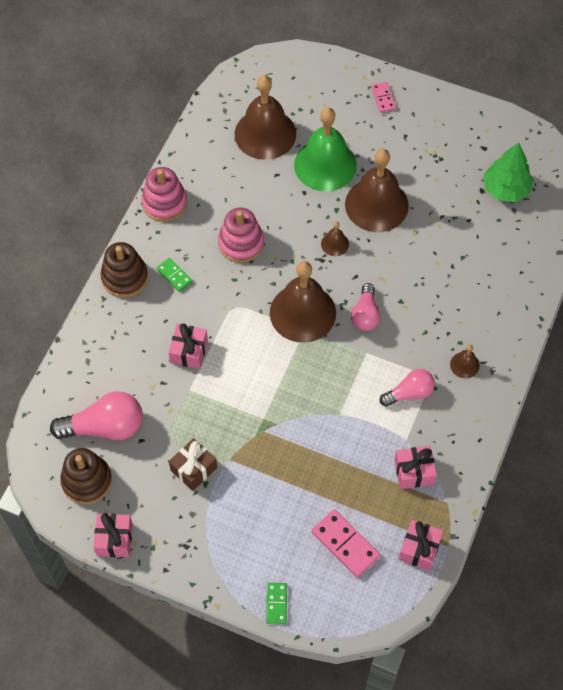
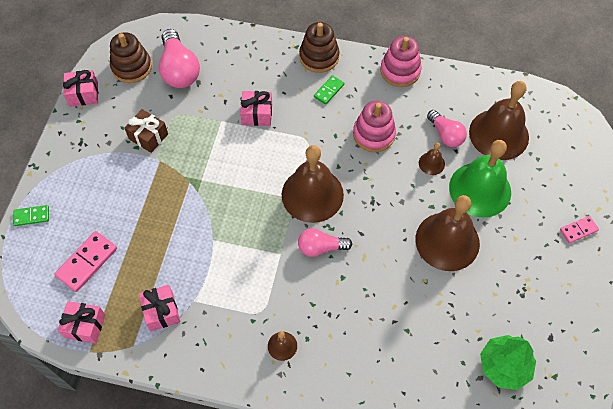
camera: 80 degrees right, 0 degrees up
brown bell [321,221,349,256] -> brown bell moved to [419,143,445,175]
pink light bulb [380,369,435,407] -> pink light bulb moved to [427,110,467,147]

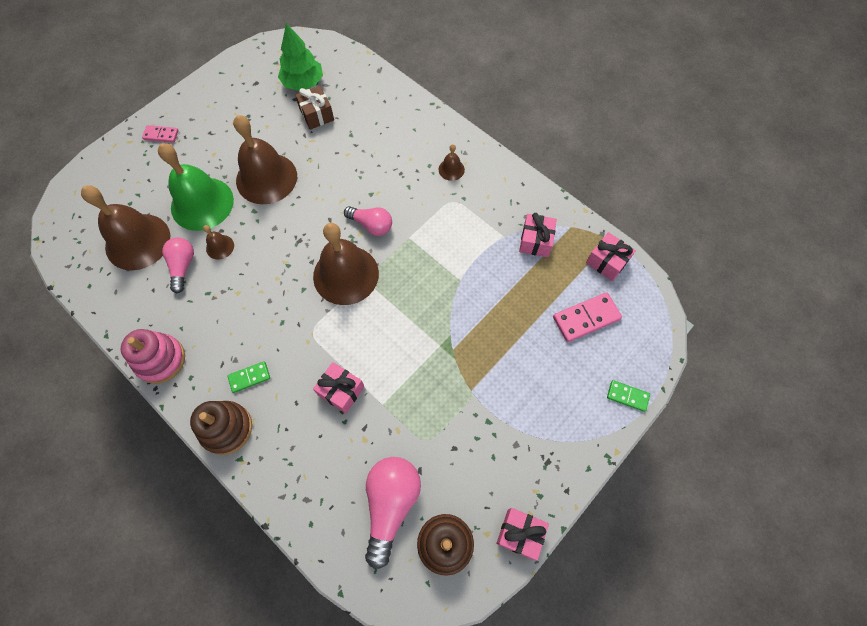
camera: 150 degrees left, 5 degrees up
brown gift [124,109,168,153] -> brown gift moved to [295,86,334,130]
pink stacking toy [353,101,396,152] -> none

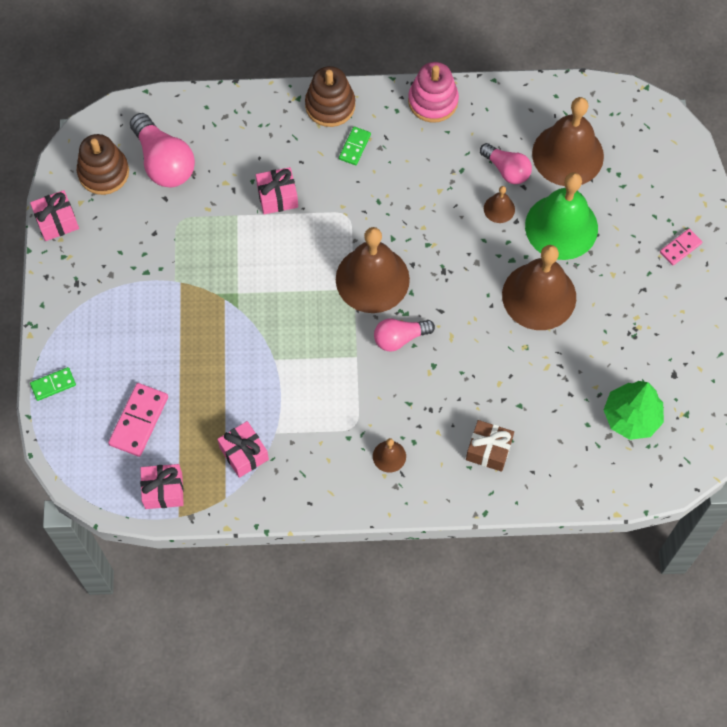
camera: 135 degrees right, 0 degrees up
brown gift [295,86,334,130] -> brown gift moved to [466,420,514,472]

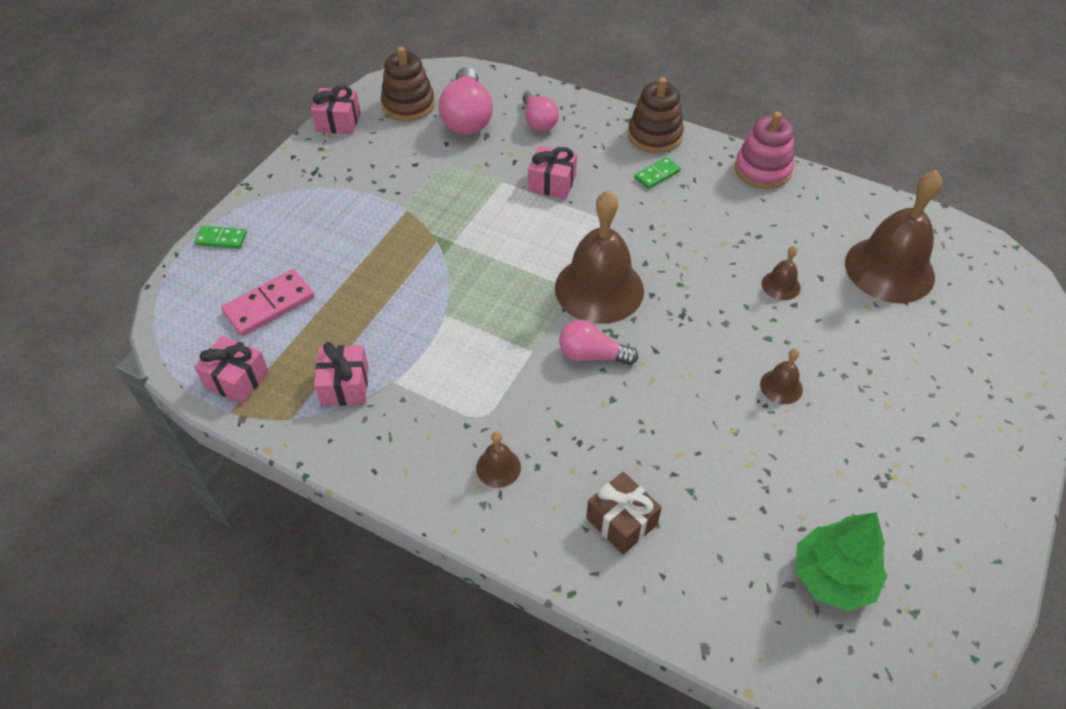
camera: 30 degrees right, 15 degrees down
pink light bulb [480,143,532,184] -> pink light bulb moved to [523,90,559,132]
brown bell [502,245,576,330] -> brown bell [760,349,803,404], size x0.43
green bell [525,172,598,260] -> none
pink domino [660,229,702,265] -> none

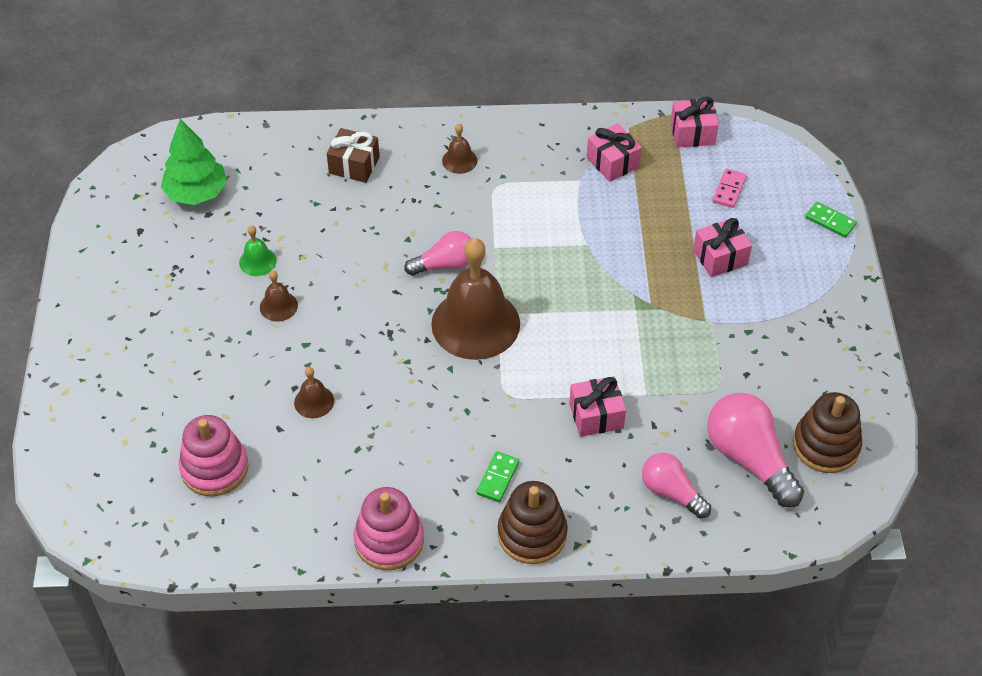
camera: 150 degrees right, 0 degrees up
green domino [194,226,247,249] -> green domino turned 60 degrees clockwise [805,202,857,238]
pink domino [221,269,315,336] -> pink domino [713,168,747,208], size x0.60
pink gift [311,85,360,135] -> pink gift moved to [693,218,752,277]
brown bell [845,170,942,303] -> pink stacking toy [179,415,248,497]
none -> green bell [239,225,277,276]

